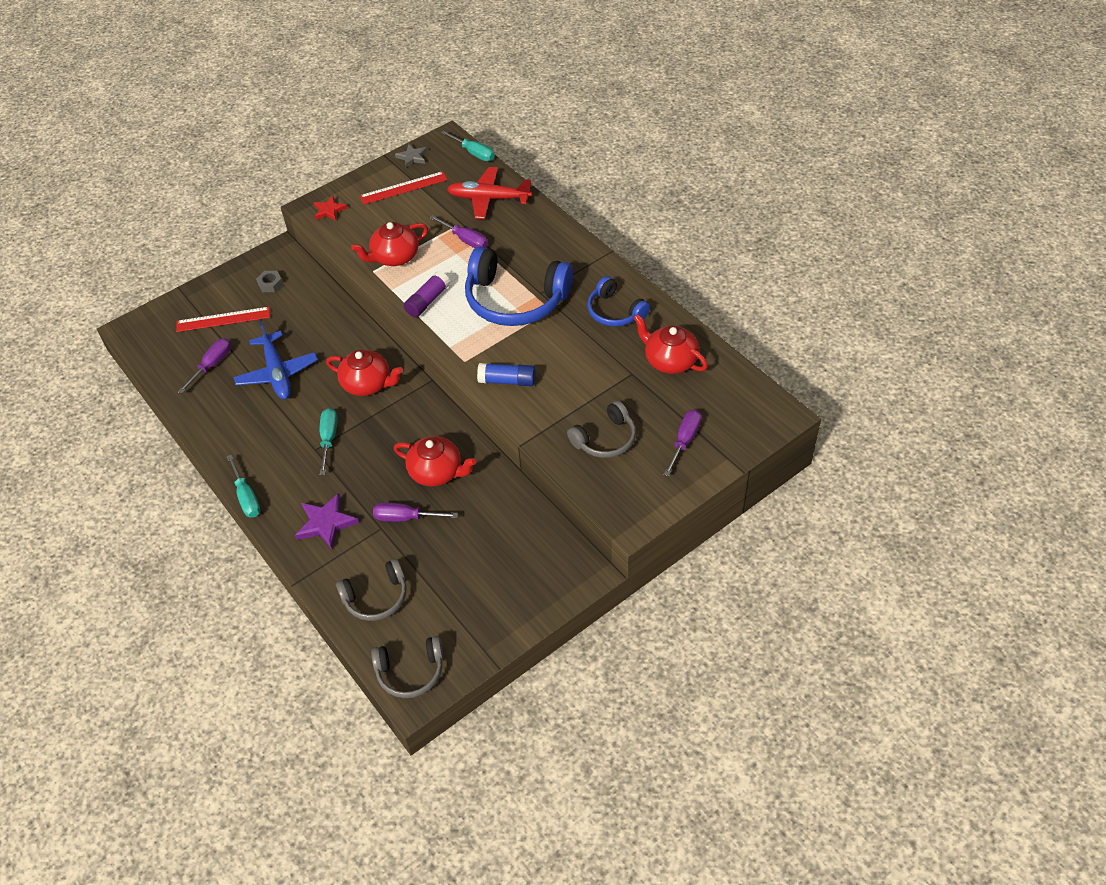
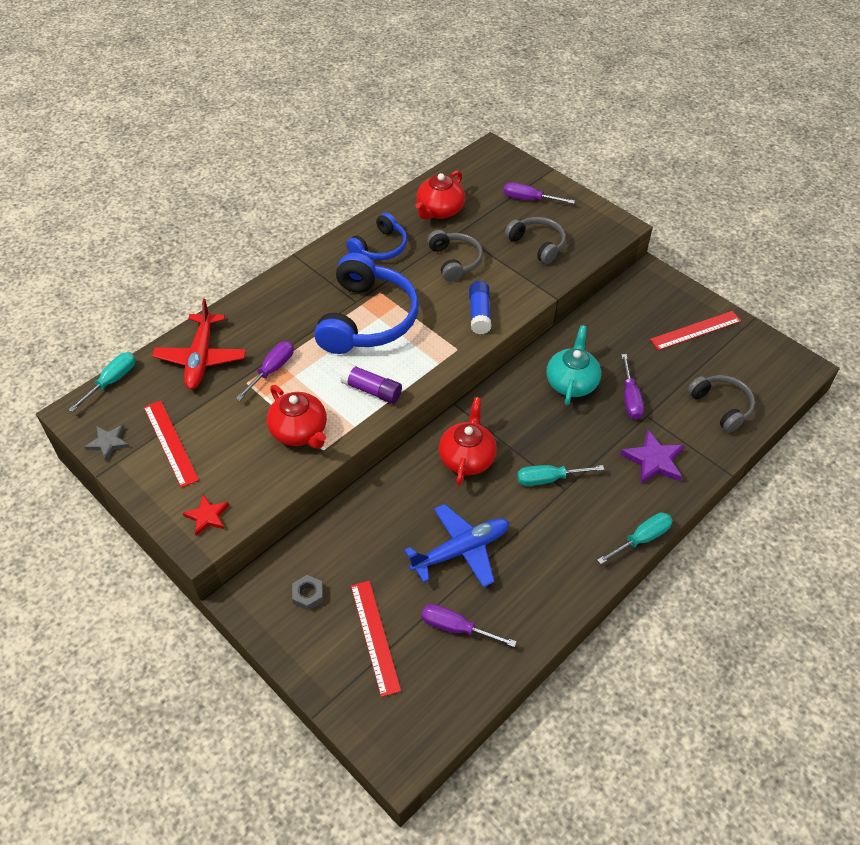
camera: 100 degrees left, 0 degrees up
grey headphones [371,636,443,698] -> grey headphones moved to [427,230,483,282]
red teapot [394,436,476,486] -> turquoise teapot [546,325,601,405]
none -> red ruler [650,311,741,350]

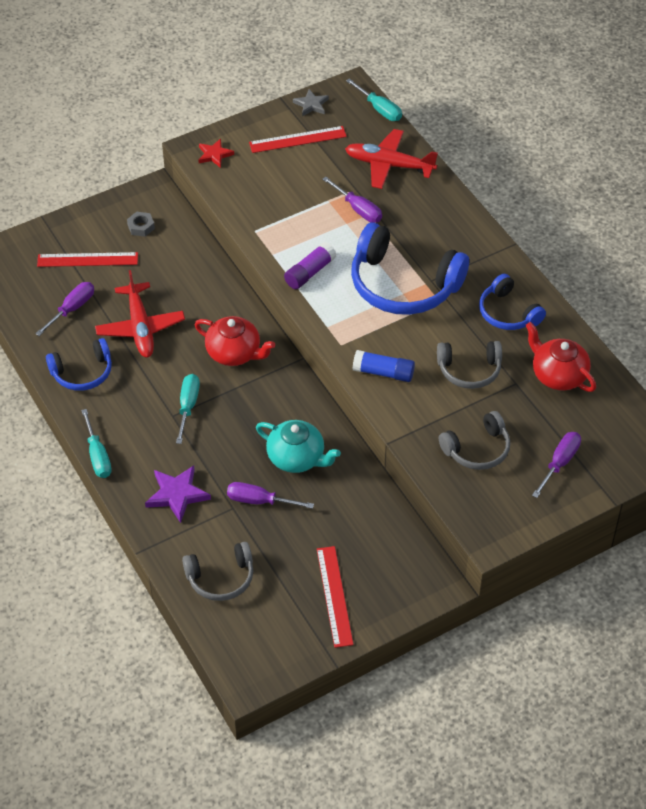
camera: 105 degrees right, 0 degrees up
red teapot [267,385,327,449] -> none
blue plane [404,504,509,587] -> red plane [95,270,185,358]
none -> blue headphones [46,338,112,391]

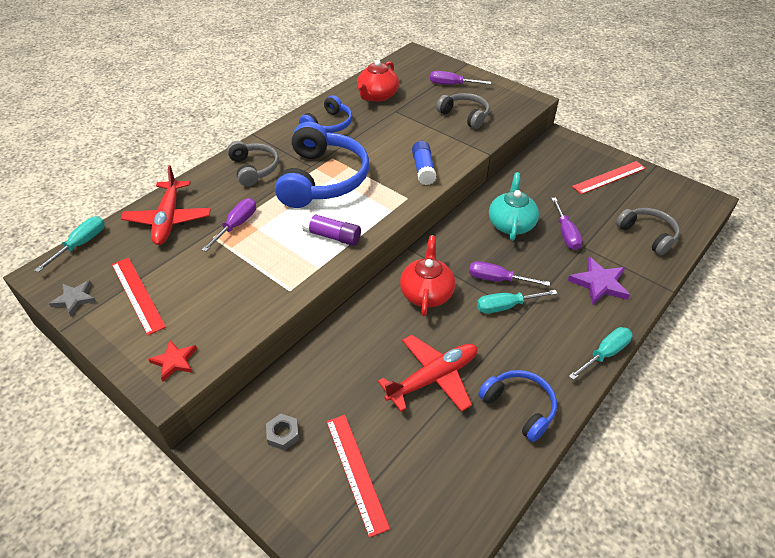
camera: 110 degrees left, 5 degrees down
purple screwdriver [35,282,94,336] -> purple screwdriver moved to [469,261,550,286]
grey headphones [437,341,502,389] -> grey headphones moved to [227,141,279,186]

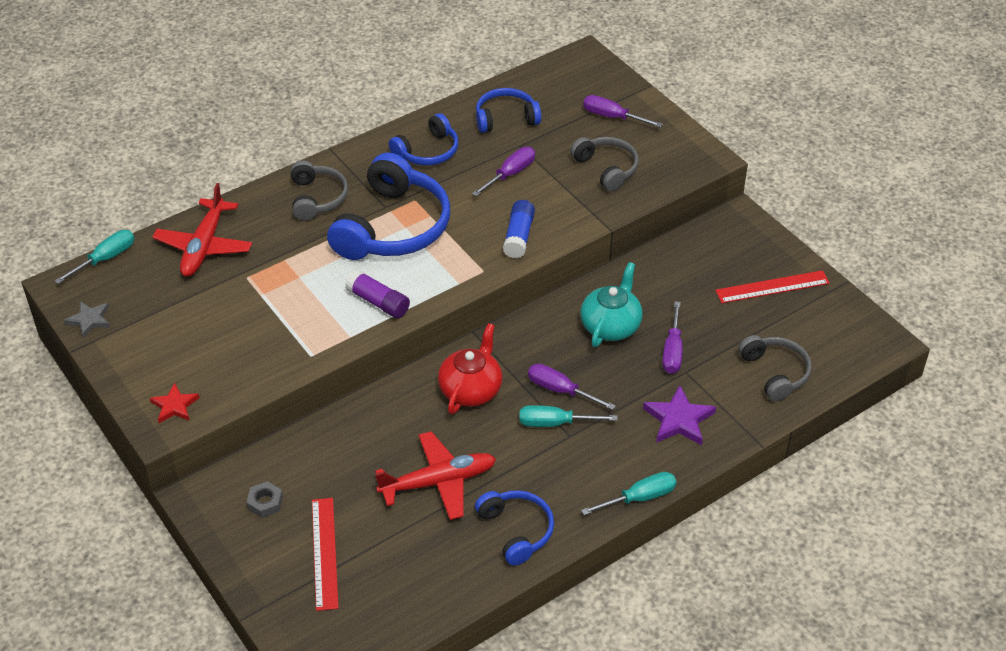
camera: 15 degrees right, 0 degrees up
red ruler [112,258,166,336] -> none
purple screwdriver [202,198,256,252] -> purple screwdriver moved to [472,147,535,196]
red teapot [357,60,399,102] -> blue headphones [476,88,541,133]

